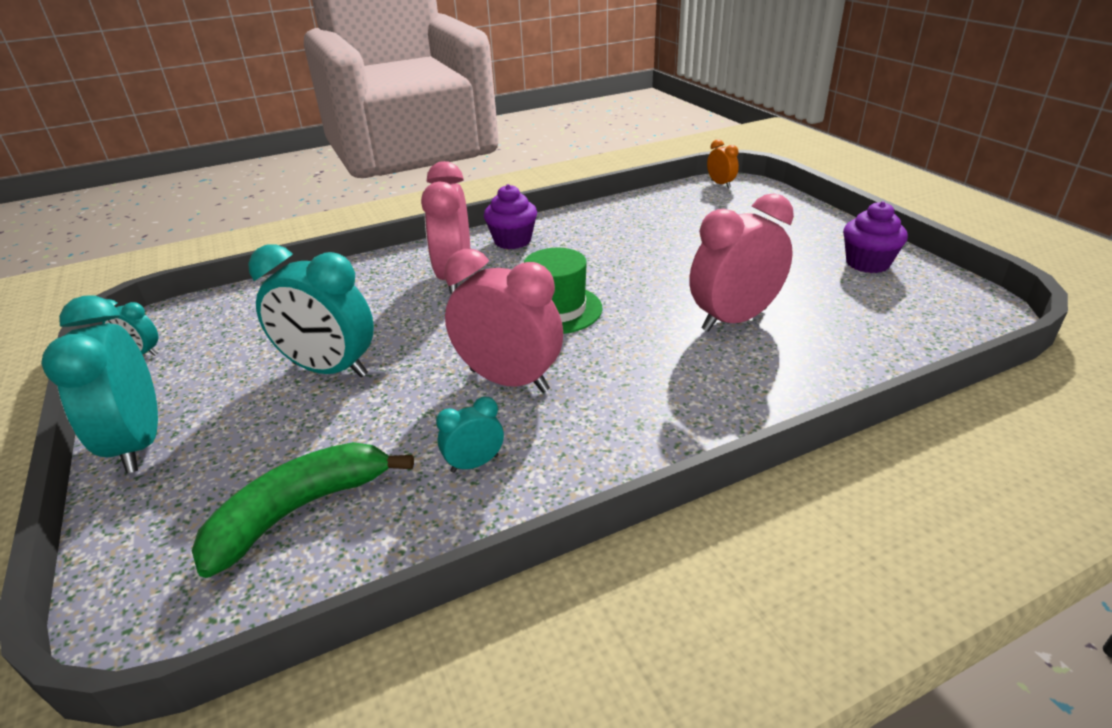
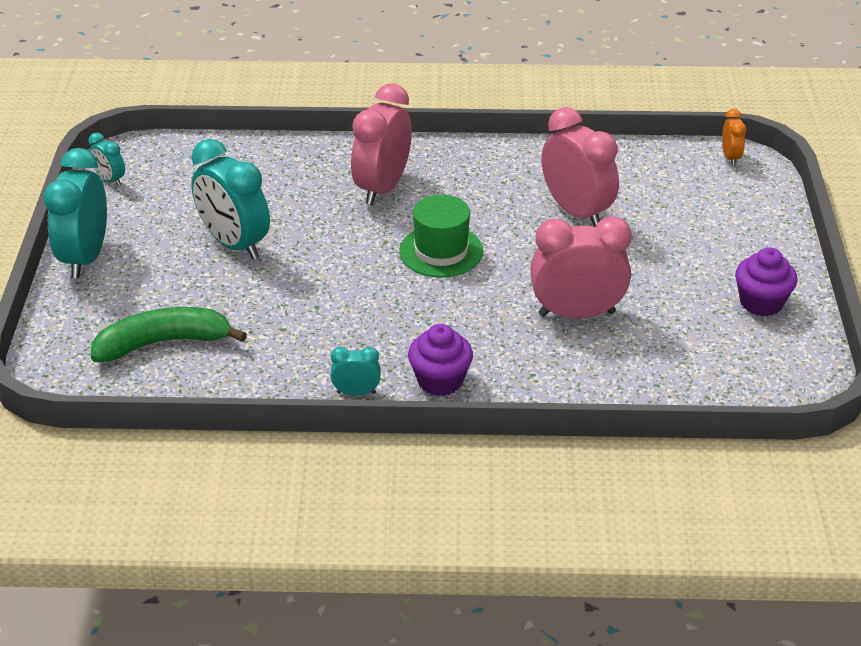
camera: 25 degrees right, 5 degrees up
turquoise clock [436,397,504,473] -> turquoise clock moved to [331,347,381,396]
pink clock [445,249,563,393] -> pink clock moved to [542,107,619,227]
purple cupcake [484,184,537,249] -> purple cupcake moved to [408,324,473,396]

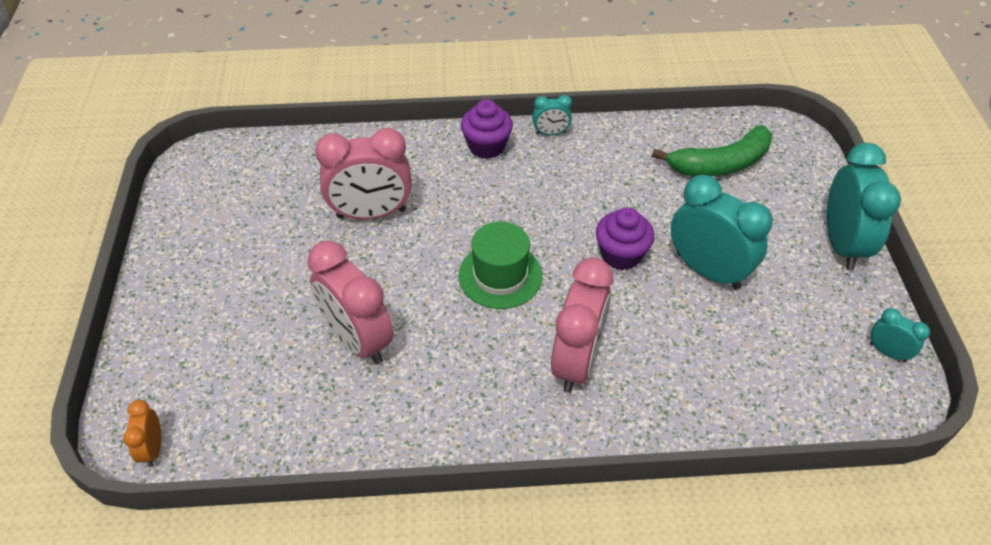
camera: 175 degrees right, 10 degrees up
purple cupcake [735,247,797,316] -> purple cupcake moved to [596,208,654,270]

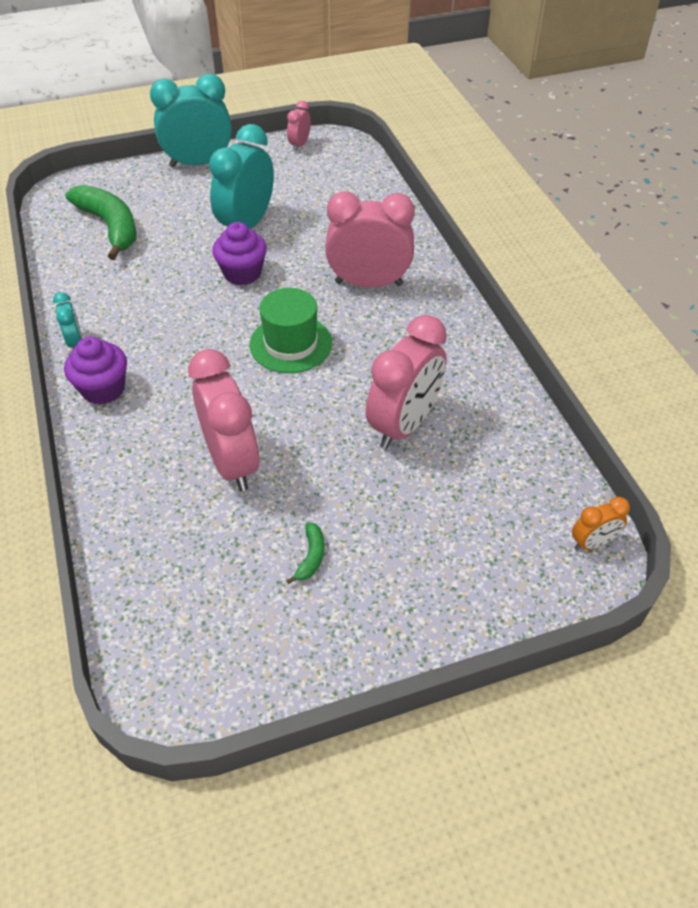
camera: 105 degrees left, 0 degrees up
turquoise clock [870,308,930,362] -> pink clock [287,101,311,151]
none -> green banana [286,522,324,584]

